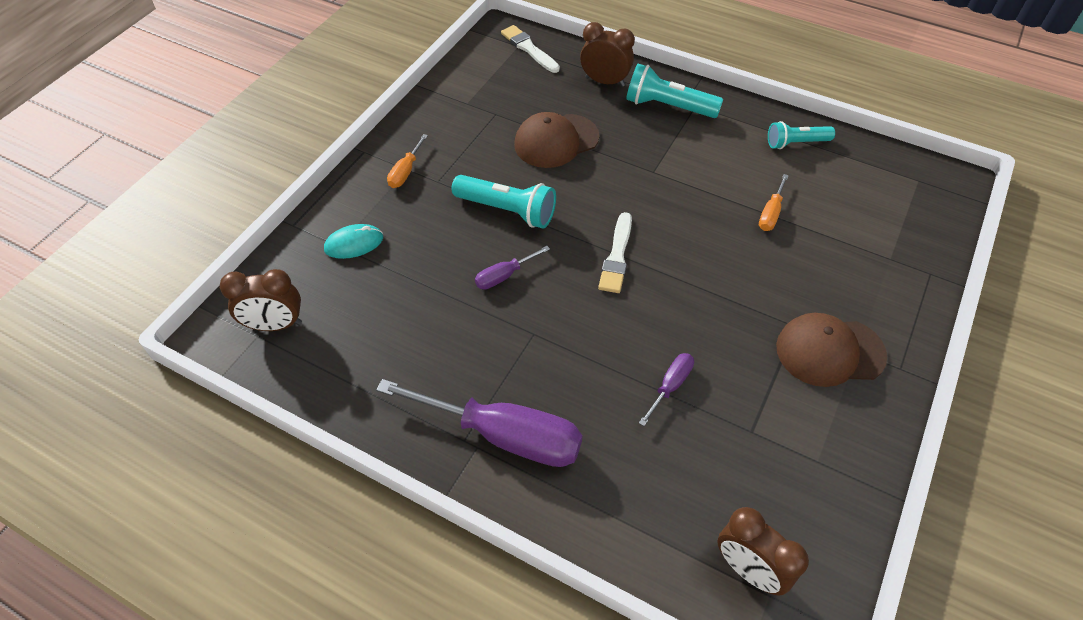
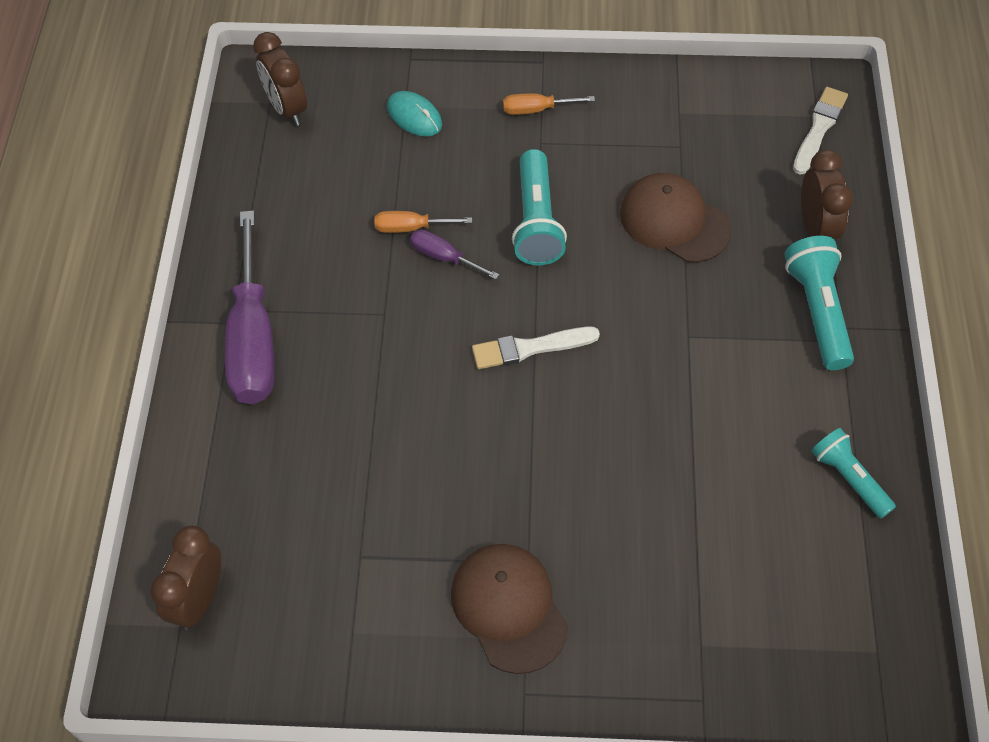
camera: 65 degrees right, 5 degrees up
purple screwdriver [639,353,694,426] -> none
orange screwdriver [759,174,789,231] -> orange screwdriver moved to [374,211,472,233]

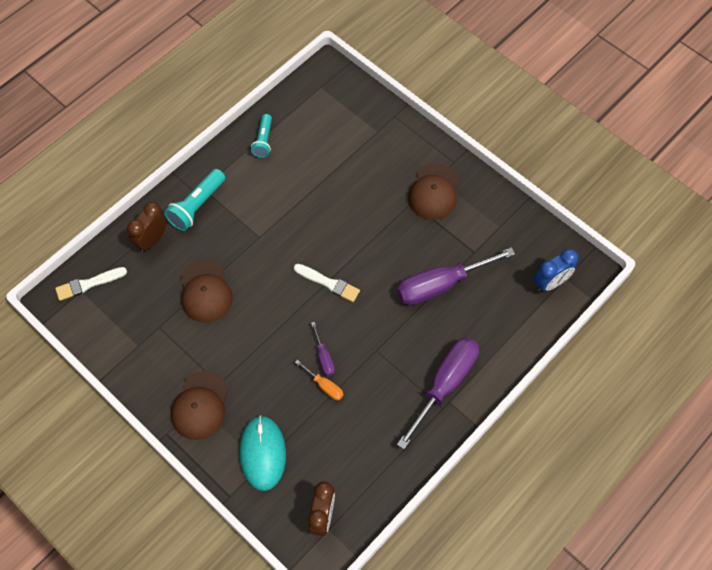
camera: 140 degrees left, 5 degrees up
brown clock [150,525,221,630] -> blue clock [534,249,578,292]
turquoise mouse [387,91,442,137] -> turquoise mouse [240,415,286,491], size x1.68
orange screwdriver [503,93,595,115] -> brown cap [171,370,229,440]
turquoise flashlight [512,149,567,266] -> none
none -> purple screwdriver [397,247,515,305]

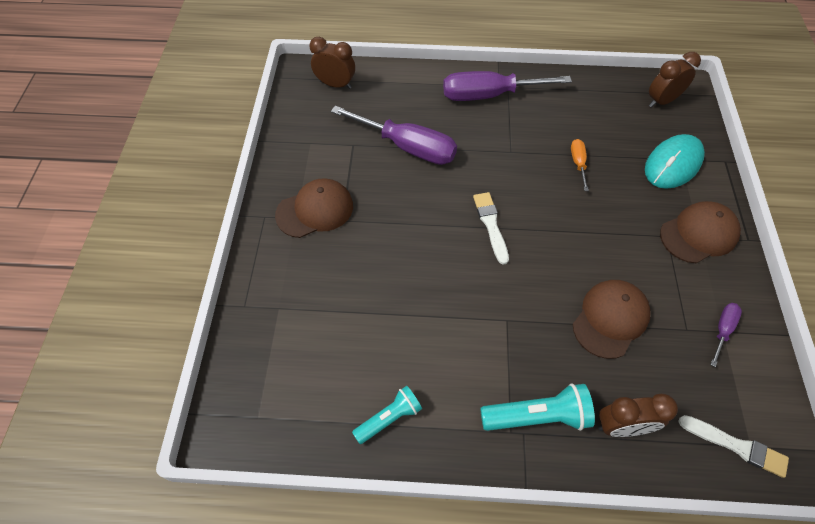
camera: 130 degrees left, 5 degrees down
purple screwdriver [311,322,335,376] -> purple screwdriver moved to [710,303,742,367]
blue clock [534,249,578,292] -> brown clock [309,37,355,89]

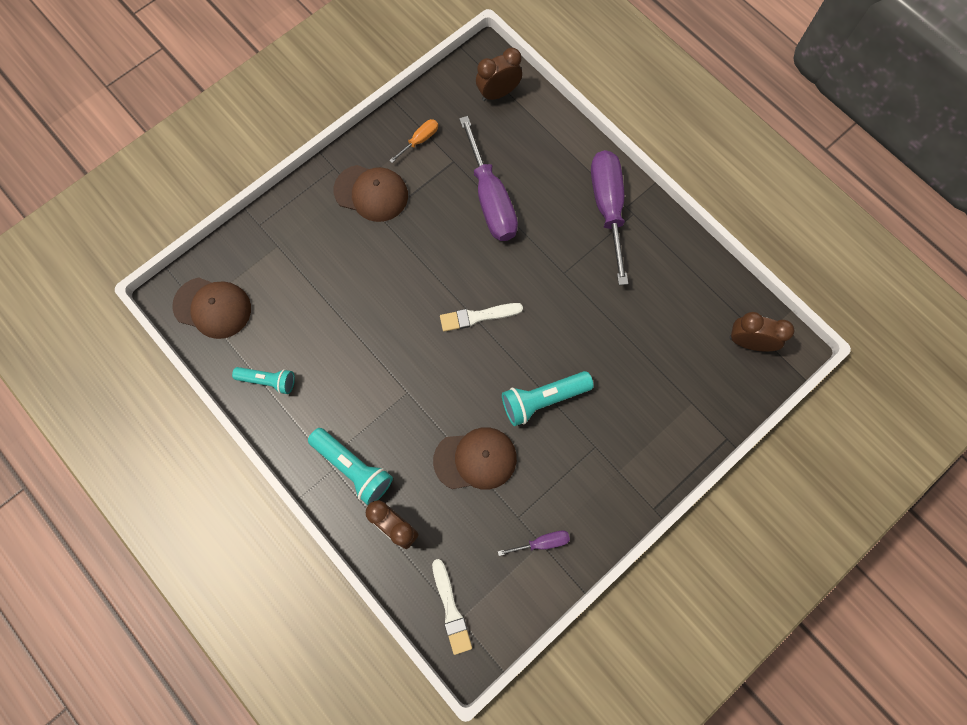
camera: 45 degrees right, 15 degrees up
brown clock [309,37,355,89] -> brown clock turned 90 degrees counterclockwise [476,48,522,101]
purple screwdriver [443,71,572,101] -> purple screwdriver turned 45 degrees clockwise [591,150,628,285]
white brush [473,192,509,265] -> white brush turned 135 degrees counterclockwise [440,303,523,332]
orange screwdriver [571,139,589,191] -> orange screwdriver moved to [389,119,438,163]
turquoise mouse [645,134,705,189] -> none
brown cap [660,201,741,263] -> brown cap moved to [173,277,251,339]
none -> turquoise flashlight [502,371,594,426]

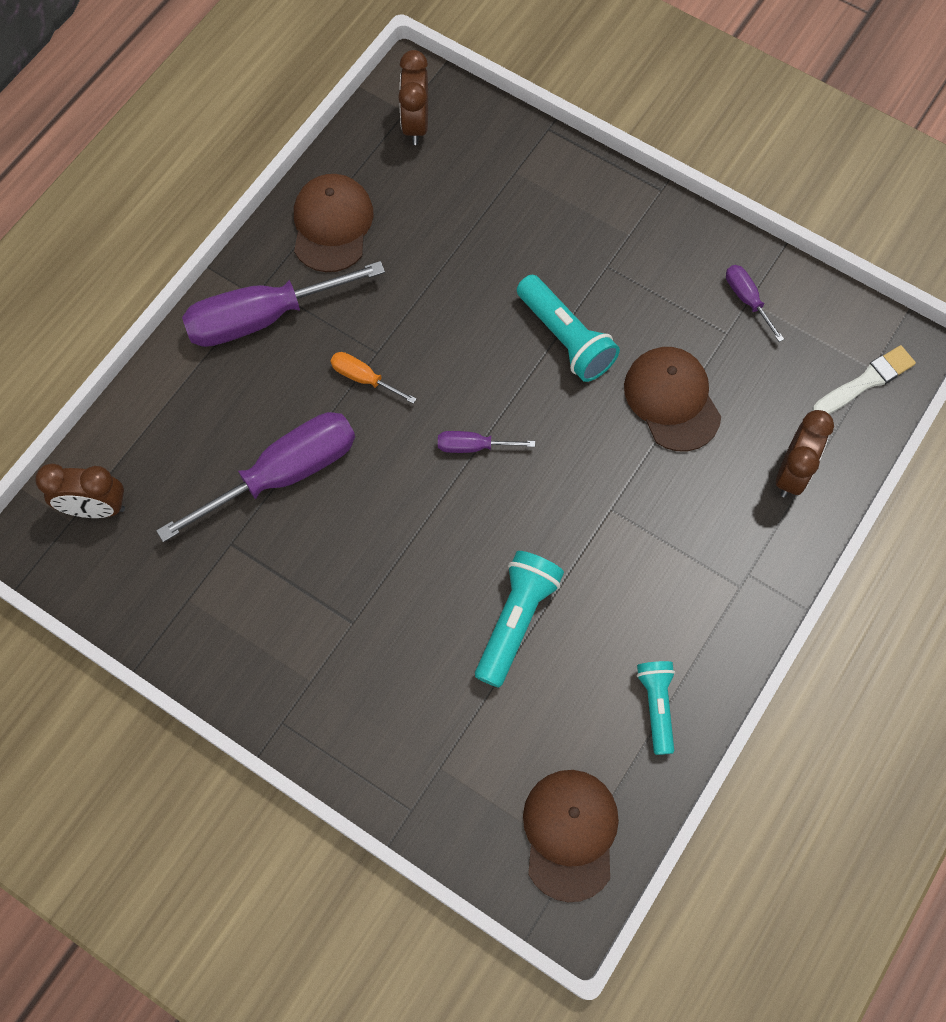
camera: 105 degrees left, 5 degrees down
turquoise flashlight [308,428,393,505] -> turquoise flashlight moved to [475,551,564,688]
brown cap [333,165,408,222] -> brown cap moved to [294,174,374,272]
orange screwdriver [389,119,438,163] -> orange screwdriver moved to [331,352,417,404]
white brush [440,303,523,332] -> purple screwdriver [438,431,535,453]
brown clock [476,48,522,101] -> brown clock turned 45 degrees counterclockwise [35,464,125,518]

